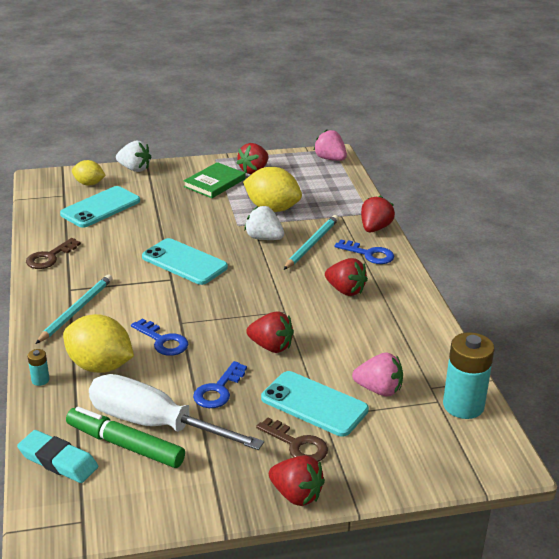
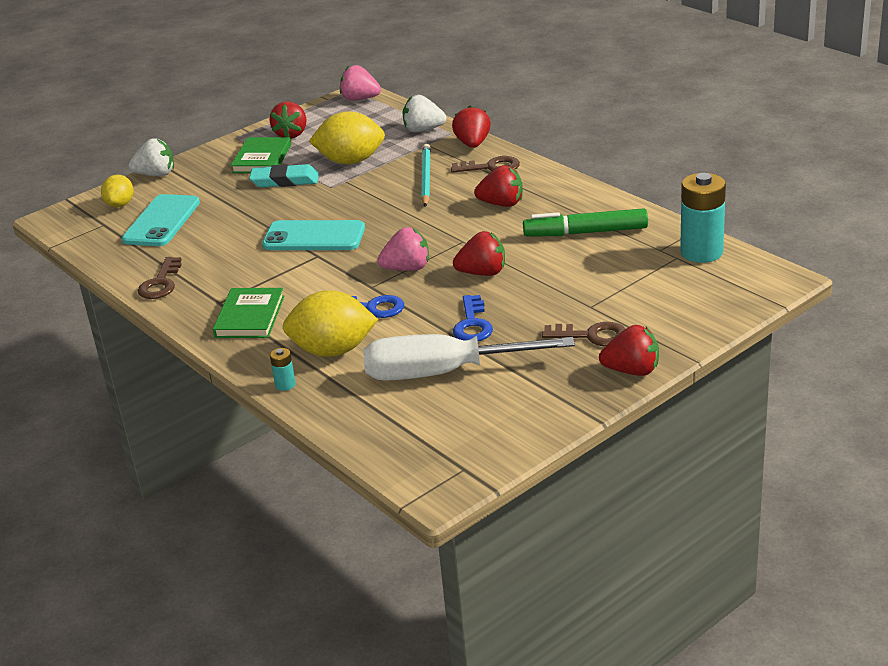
camera: 25 degrees left, 0 degrees up
turquoise eraser [17,430,98,483] -> turquoise eraser moved to [249,164,319,187]
turquoise pencil [36,275,113,344] -> green book [213,288,284,338]
green marker [66,407,185,468] -> green marker moved to [523,208,648,236]
yellow lemon [72,160,106,186] -> yellow lemon turned 75 degrees counterclockwise [101,175,134,208]
white strawberry [245,206,284,240] -> white strawberry moved to [403,95,447,132]
turquoise phone [261,371,369,437] -> none
blue key [335,240,394,264] -> brown key [451,156,520,173]
pink strawberry [352,353,403,397] -> pink strawberry moved to [377,227,429,271]

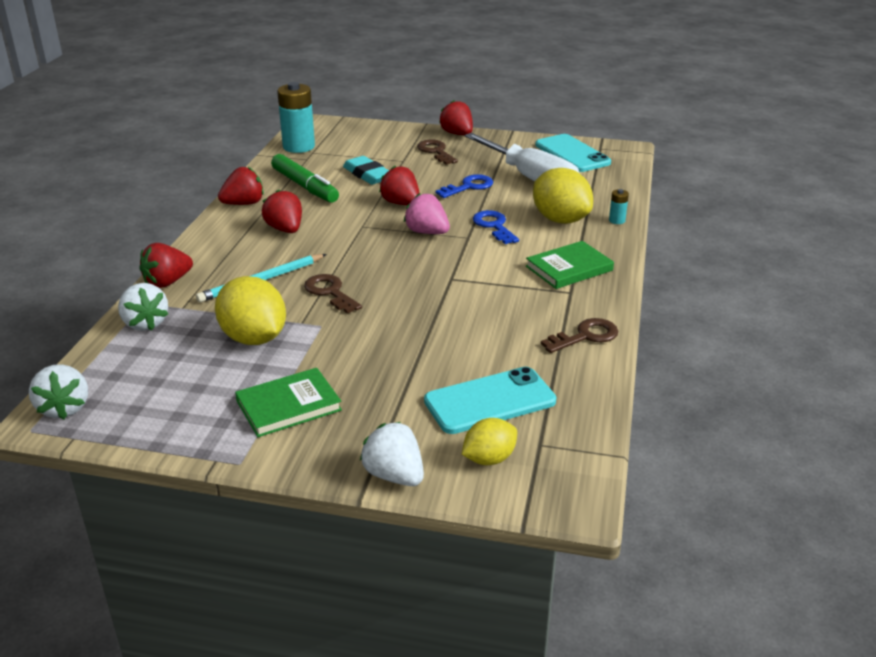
camera: 130 degrees left, 0 degrees up
turquoise eraser [249,164,319,187] -> turquoise eraser moved to [343,156,389,185]
turquoise phone [262,220,365,250] -> turquoise phone moved to [535,134,611,172]
red strawberry [269,101,306,139] -> red strawberry moved to [218,167,264,205]
pink strawberry [340,65,381,101] -> white strawberry [29,364,88,420]
brown key [451,156,520,173] -> brown key moved to [304,274,362,314]

